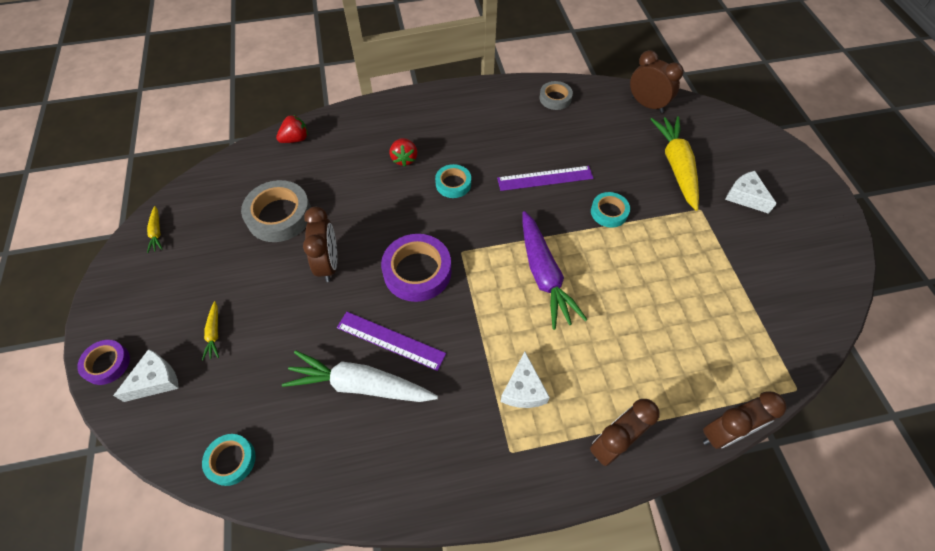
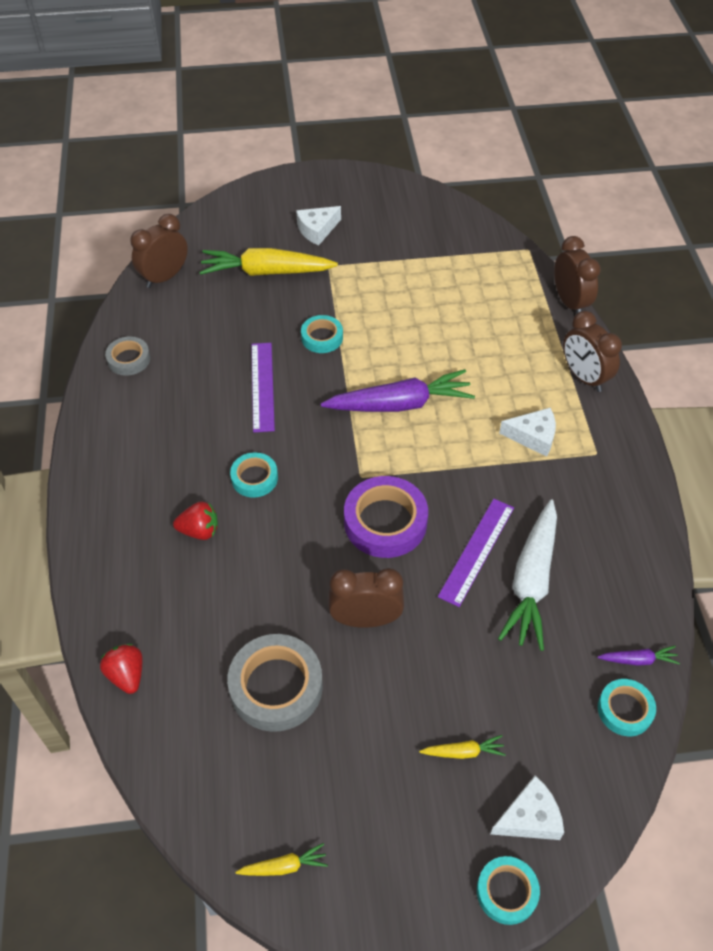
camera: 85 degrees left, 5 degrees down
purple tape [77,340,130,385] -> turquoise tape [477,856,540,925]
white cheese [113,349,179,402] -> white cheese turned 105 degrees clockwise [490,775,564,840]
none -> purple carrot [597,646,680,666]

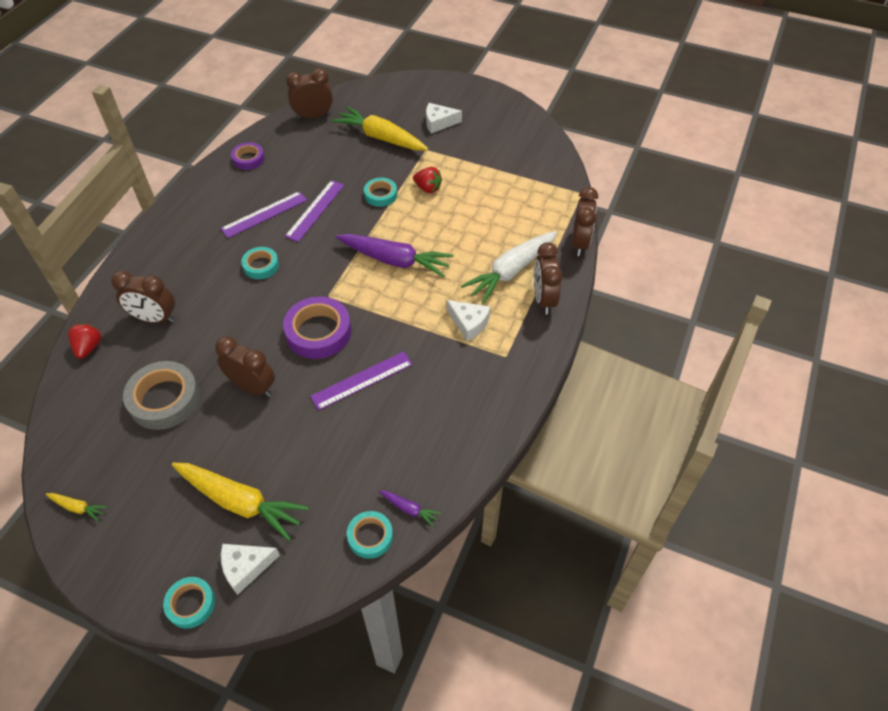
camera: 30 degrees right, 0 degrees up
grey tape [105,336,150,376] -> purple tape [231,142,265,170]
red strawberry [173,501,218,540] -> red strawberry moved to [413,167,442,193]
yellow carrot [419,735,506,759] -> yellow carrot [172,463,309,541], size x2.26
white cheese [490,775,564,840] -> white cheese turned 150 degrees clockwise [221,544,280,595]
white carrot [498,499,557,651] -> white carrot moved to [461,231,557,304]
none -> brown clock [111,271,175,323]
none -> purple ruler [220,191,307,238]

